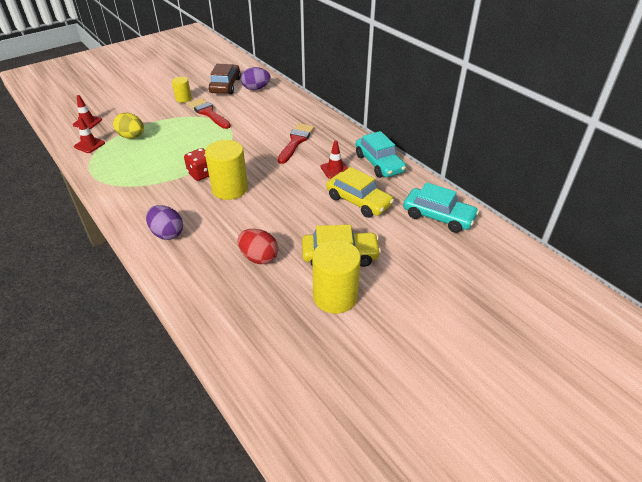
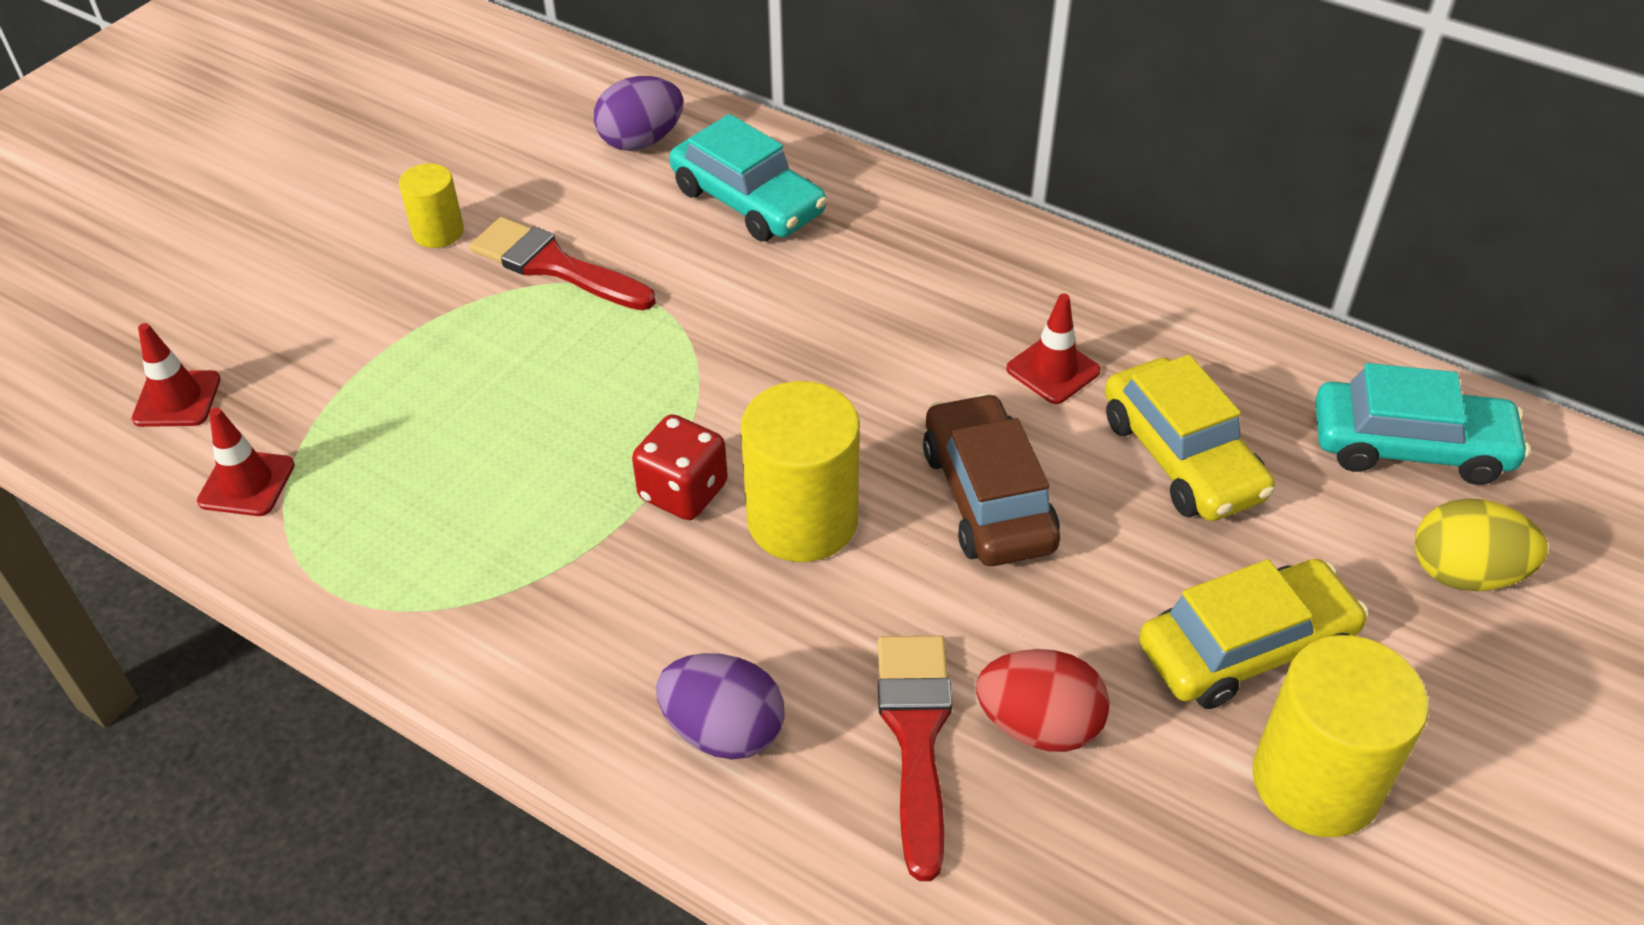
camera: 20 degrees left, 5 degrees up
yellow egg [113,113,144,139] -> yellow egg moved to [1415,499,1548,591]
brown car [209,64,241,94] -> brown car moved to [923,393,1060,566]
red brush [278,123,314,164] -> red brush moved to [877,636,952,881]
yellow car [326,167,394,218] -> yellow car turned 45 degrees clockwise [1105,354,1275,521]
turquoise car [356,131,406,178] -> turquoise car moved to [669,114,827,242]

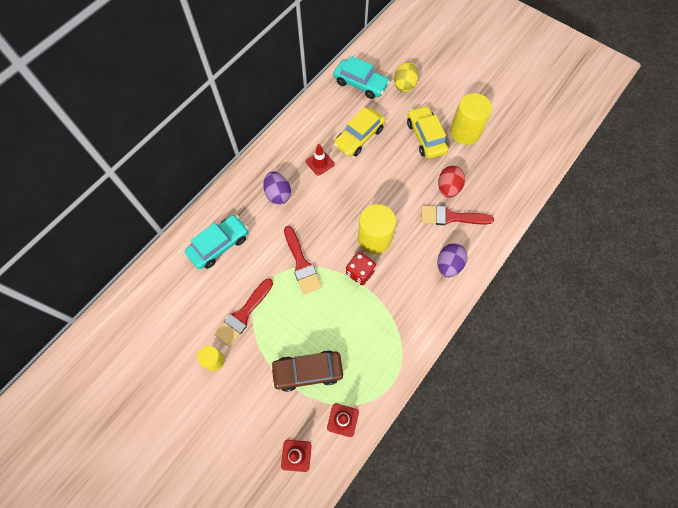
camera: 85 degrees left, 20 degrees up
purple egg [594,76,683,151] -> purple egg moved to [263,172,291,205]
brown car [923,393,1060,566] -> brown car moved to [270,350,343,392]
yellow car [1105,354,1275,521] -> yellow car turned 150 degrees clockwise [334,107,385,157]
turquoise car [1315,363,1530,485] -> turquoise car turned 105 degrees clockwise [333,56,390,99]
none -> red brush [284,226,322,294]

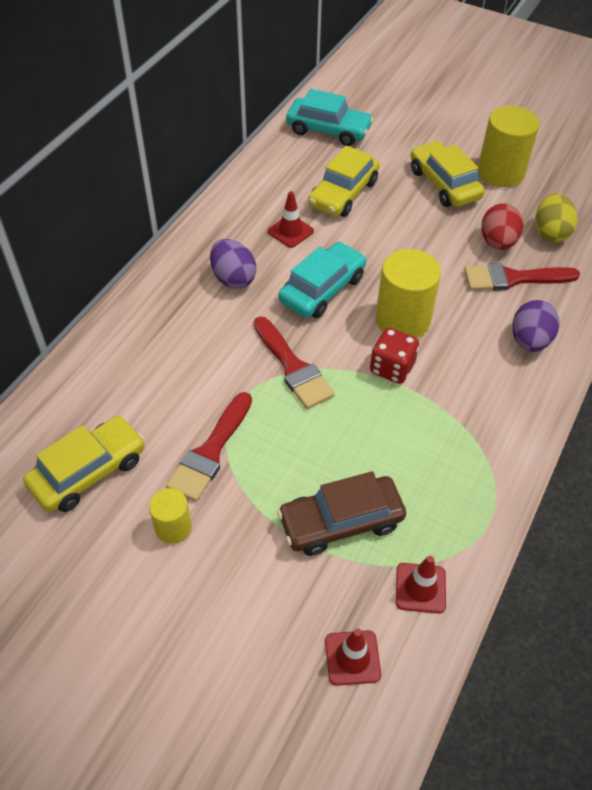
camera: 10 degrees left, 15 degrees down
turquoise car [185,215,248,269] -> turquoise car moved to [279,242,366,318]
yellow egg [394,62,418,92] -> yellow egg moved to [535,193,577,242]
none -> yellow car [23,416,145,512]

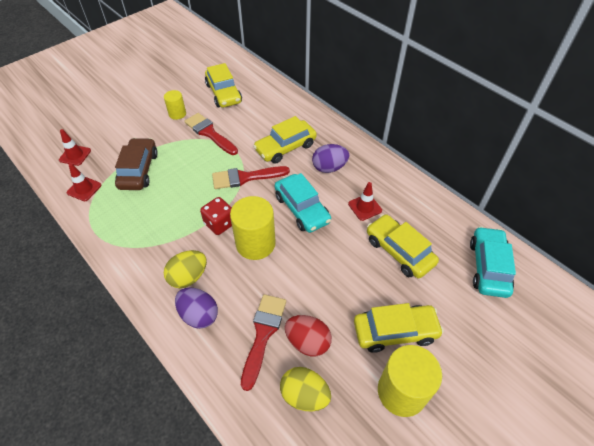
camera: 110 degrees right, 0 degrees up
turquoise car [286,89,374,146] -> turquoise car turned 150 degrees clockwise [470,226,516,298]
none -> yellow egg [164,250,207,288]
none -> yellow car [253,116,317,164]

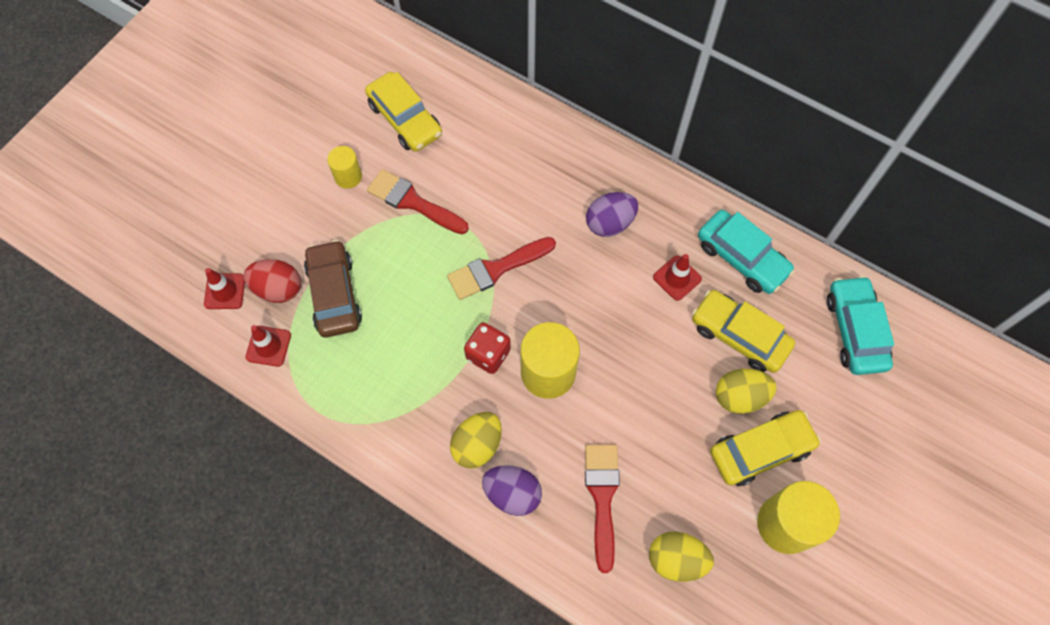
camera: 15 degrees left, 15 degrees up
yellow car [253,116,317,164] -> none
turquoise car [275,173,331,233] -> turquoise car moved to [698,210,795,294]
red egg [285,315,332,356] -> red egg moved to [243,259,301,303]
none -> yellow egg [716,369,777,414]

